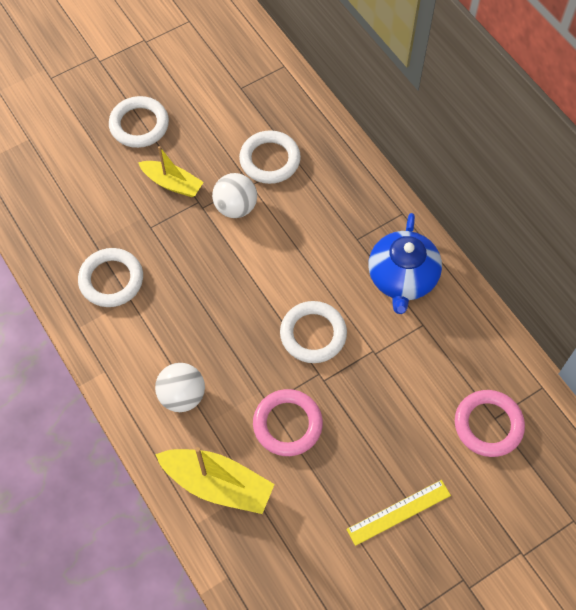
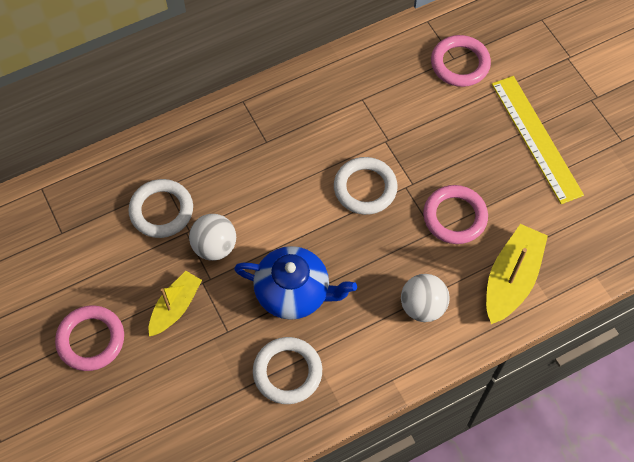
camera: 85 degrees left, 0 degrees up
white ring [109,96,169,148] -> pink ring [55,305,124,371]
yellow ruler [346,480,451,546] -> yellow ruler [492,76,584,204], size x1.60
blue teapot [369,213,442,314] -> blue teapot moved to [234,246,357,320]

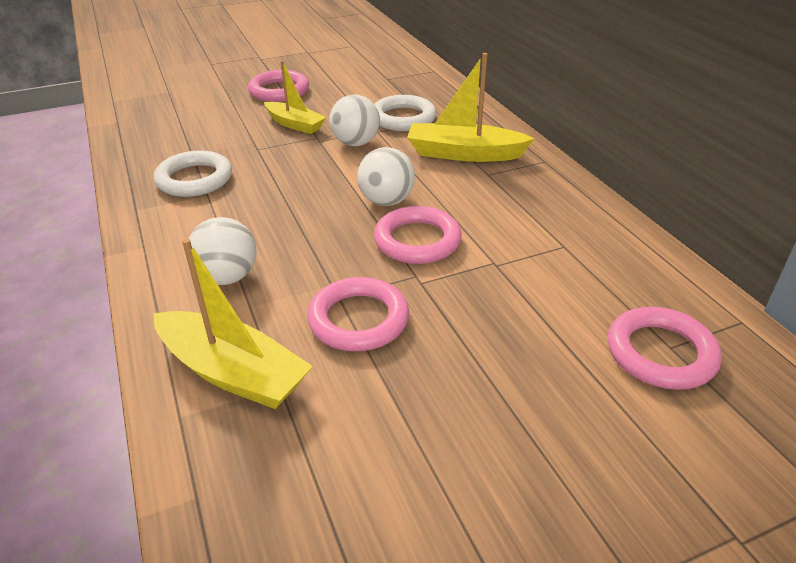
camera: 95 degrees right, 25 degrees down
blue teapot [234,246,357,320] -> none
white ring [334,157,398,215] -> pink ring [374,206,462,264]
yellow ruler [492,76,584,204] -> none
none -> white ball [357,147,415,206]
none -> yellow boat [407,53,535,162]

